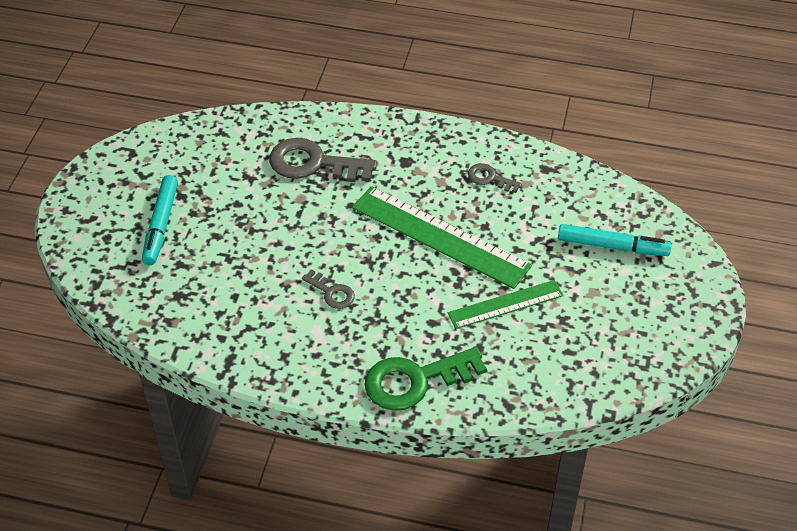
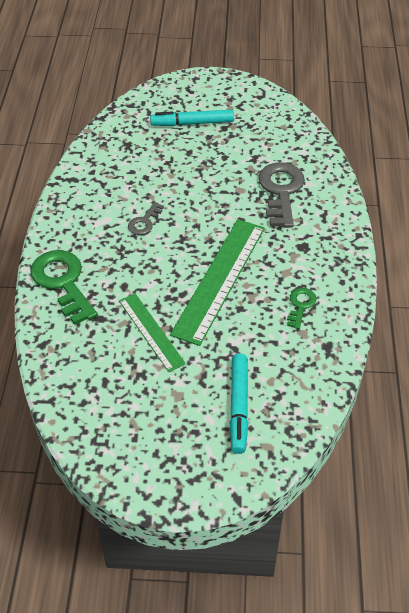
camera: 80 degrees right, 0 degrees up
grey key [468,163,522,193] -> green key [287,288,316,329]

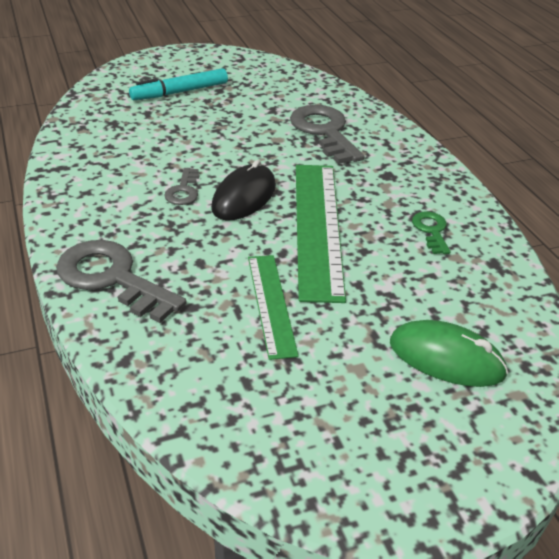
camera: 25 degrees left, 10 degrees down
green key [30,250,98,325] -> grey key [56,240,186,323]
green ruler [119,293,186,372] -> green ruler turned 45 degrees clockwise [248,255,299,360]
turquoise marker [229,354,248,454] -> green mouse [390,320,508,387]
none -> black mouse [211,160,276,221]

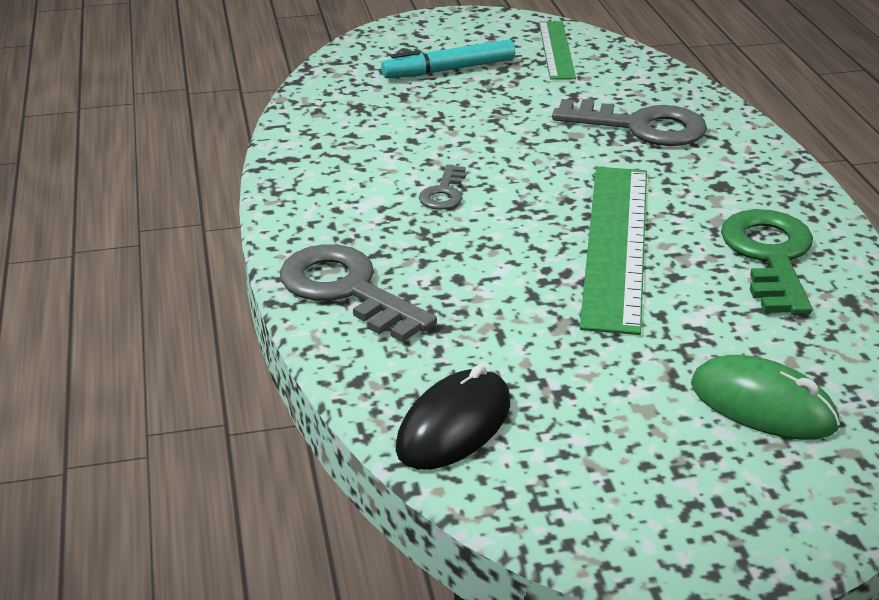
camera: 10 degrees right, 5 degrees down
black mouse [211,160,276,221] -> black mouse moved to [395,364,510,470]
green ruler [248,255,299,360] -> green ruler moved to [539,21,576,80]
grey key [290,105,365,164] -> grey key turned 120 degrees clockwise [552,99,707,146]
green key [412,211,450,254] -> green key [721,209,813,315], size x1.96

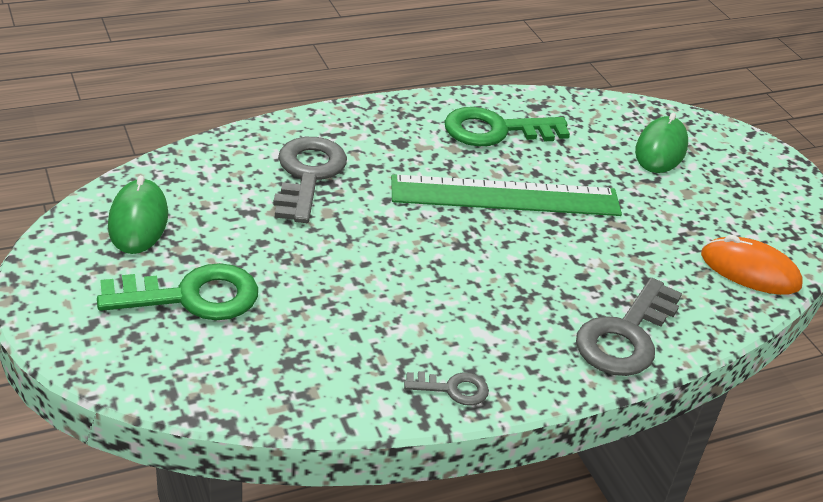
camera: 105 degrees left, 5 degrees up
turquoise marker [381,39,515,78] -> green key [97,263,258,320]
black mouse [395,364,510,470] -> orange mouse [701,235,803,295]
grey key [419,164,466,210] -> grey key moved to [404,371,489,406]
green ruler [539,21,576,80] -> green mouse [108,175,168,254]

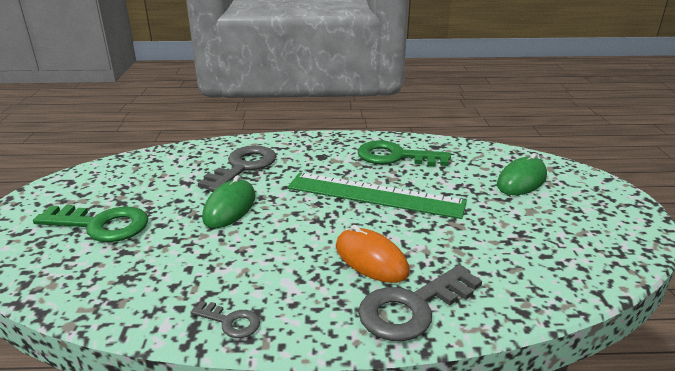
camera: 25 degrees right, 10 degrees down
green mouse [108,175,168,254] -> green mouse moved to [202,175,256,228]
orange mouse [701,235,803,295] -> orange mouse moved to [336,225,410,283]

